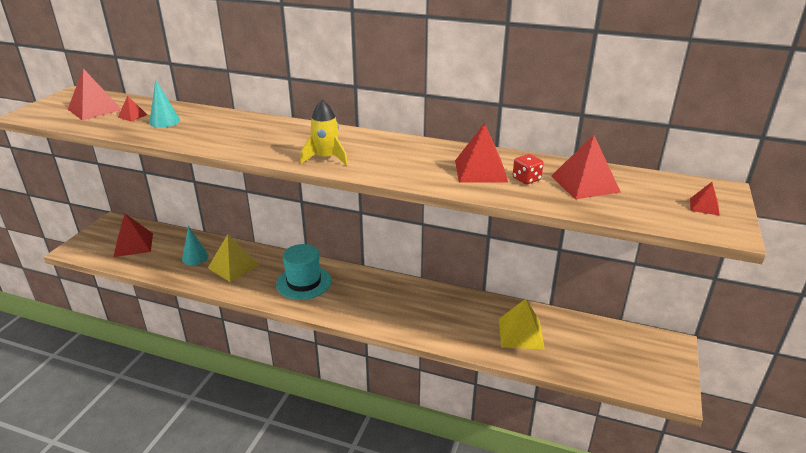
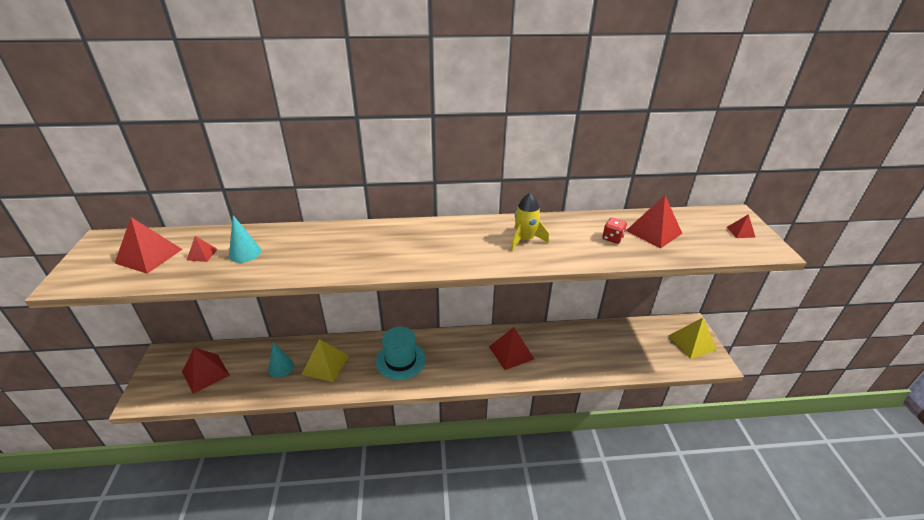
camera: 25 degrees left, 5 degrees up
yellow rocket [300,100,348,166] -> yellow rocket moved to [511,193,549,251]
red pyramid [455,123,508,183] -> red pyramid moved to [489,327,534,370]
yellow pyramid [499,299,545,349] -> yellow pyramid moved to [668,318,717,359]

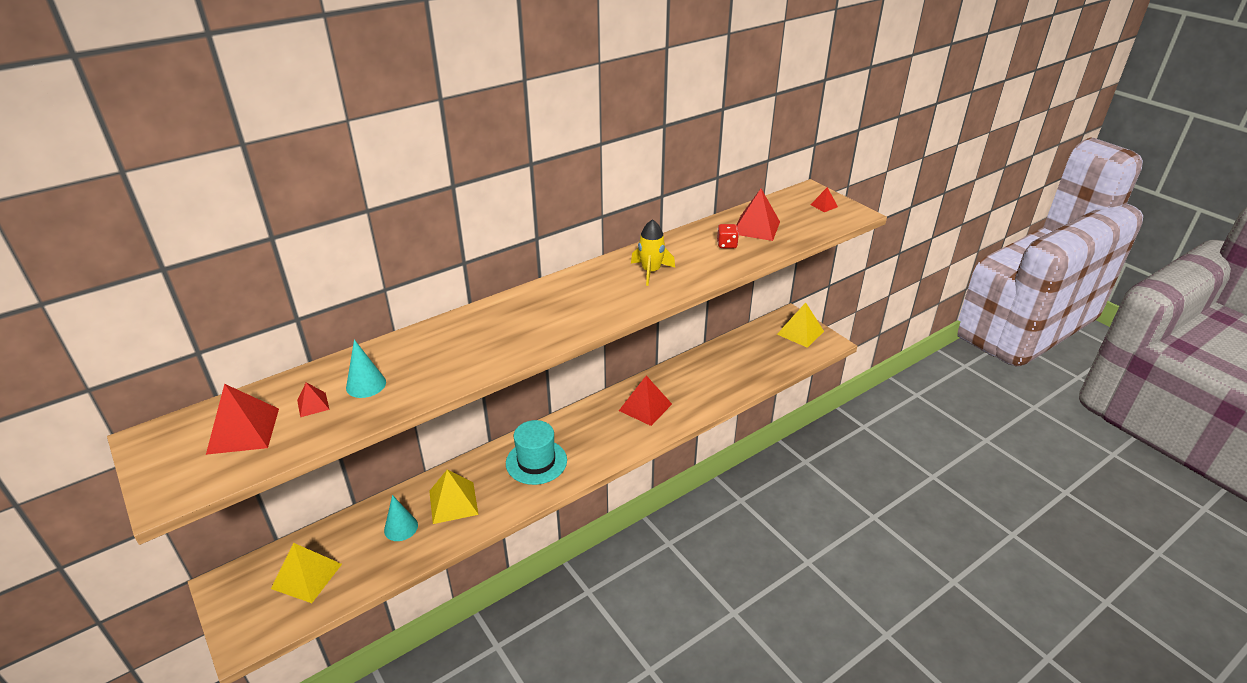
camera: 30 degrees left, 0 degrees up
red pyramid [182,348,230,394] -> yellow pyramid [271,543,342,603]

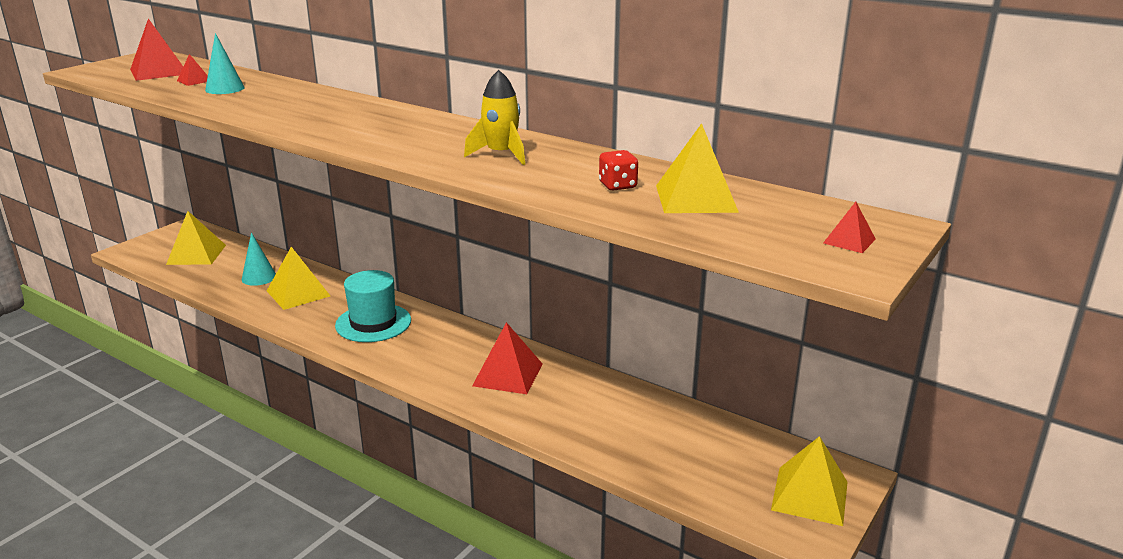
camera: 70 degrees right, 10 degrees down
red pyramid [737,189,780,241] -> yellow pyramid [656,123,739,213]

